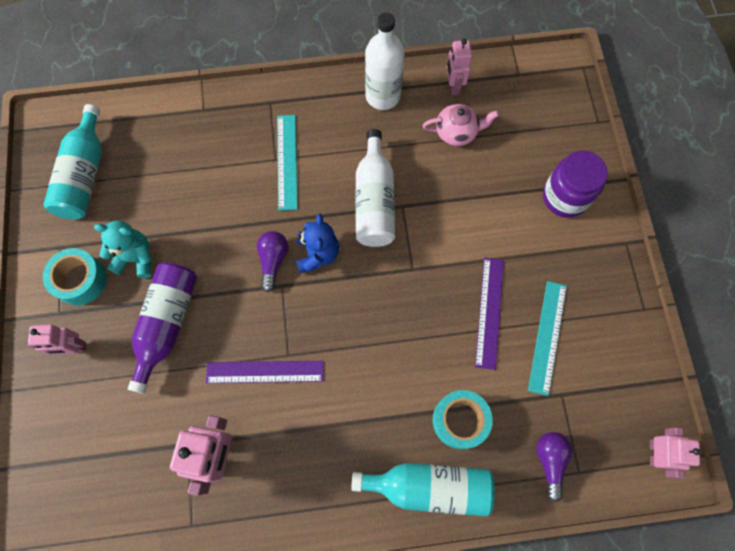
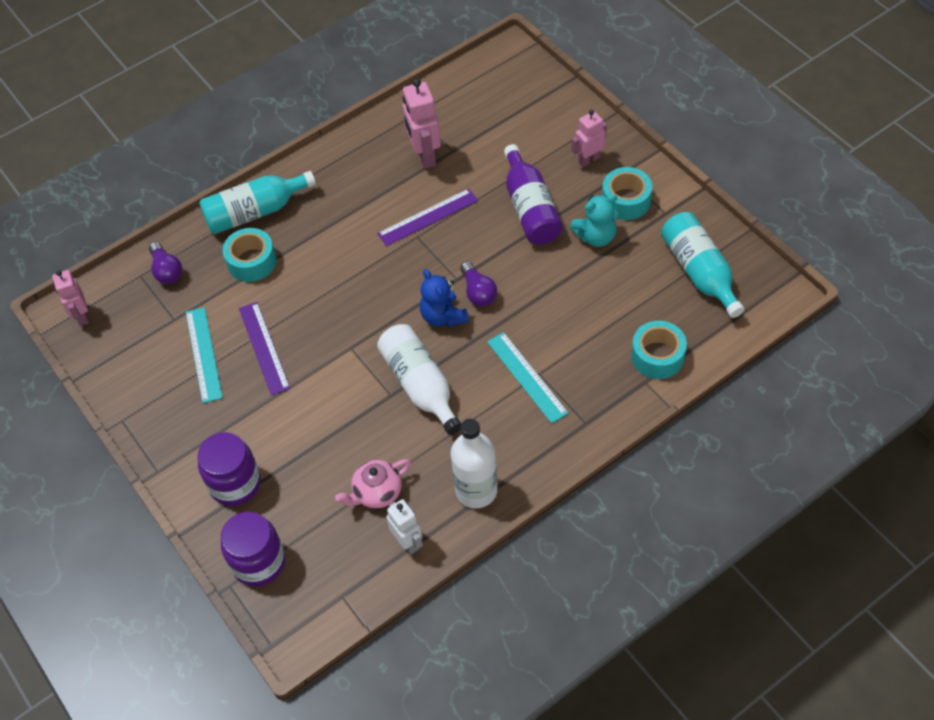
camera: 155 degrees right, 15 degrees down
pink robot [446,39,472,95] -> white robot [386,499,423,554]
none -> purple jar [221,512,285,586]
none -> turquoise tape [631,321,687,379]

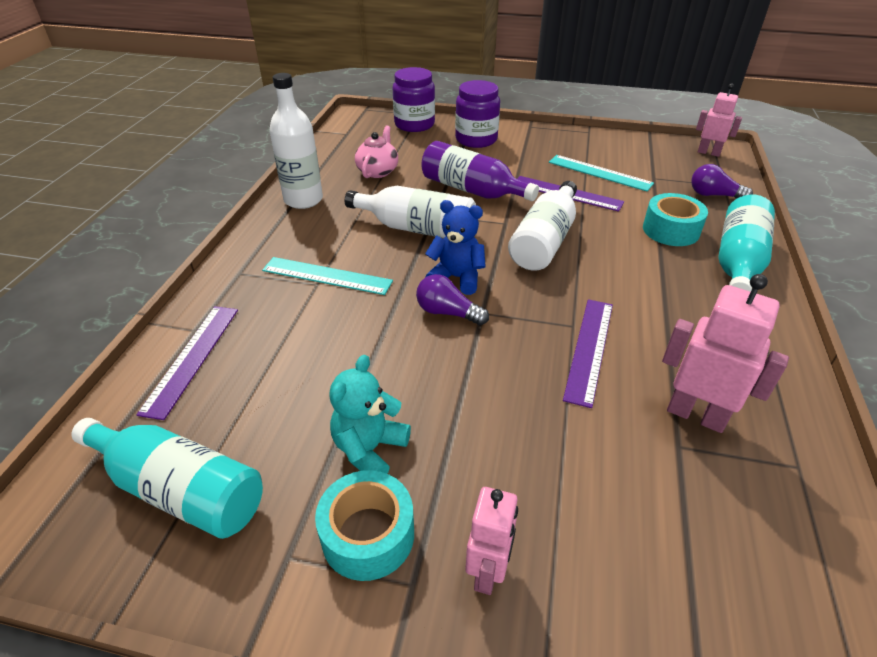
camera: 135 degrees right, 15 degrees down
white robot [386,499,423,554] -> none
purple bottle [504,144,563,245] -> purple bottle moved to [421,141,539,201]
turquoise tape [631,321,687,379] -> purple ruler [136,306,238,420]
none -> white bottle [508,181,577,271]

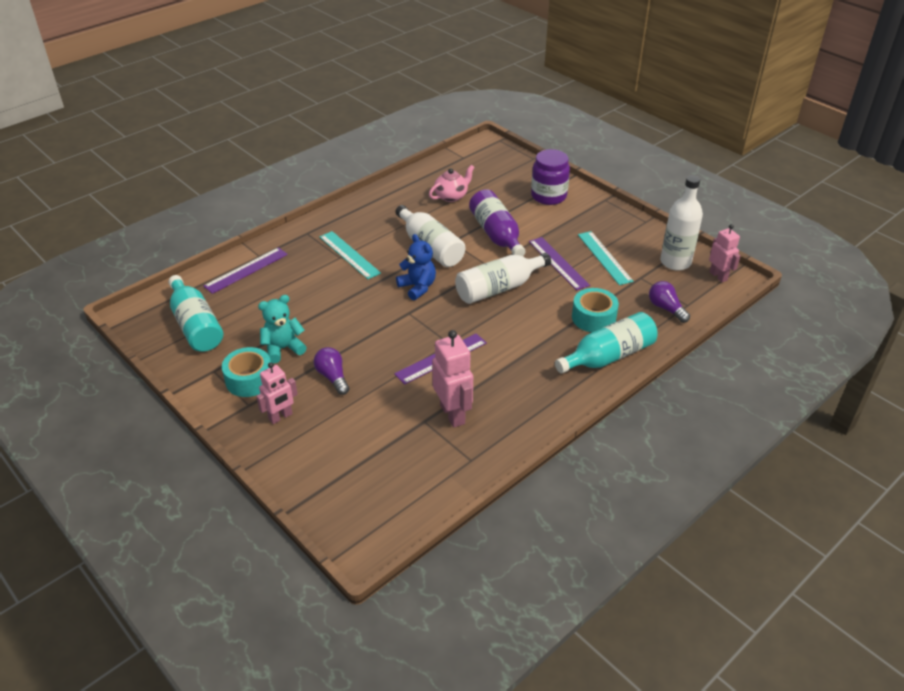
camera: 35 degrees right, 0 degrees up
white bottle [269,73,323,209] -> white bottle moved to [660,175,703,270]
purple jar [393,67,435,132] -> none
purple light bulb [416,274,489,326] -> purple light bulb moved to [314,347,349,395]

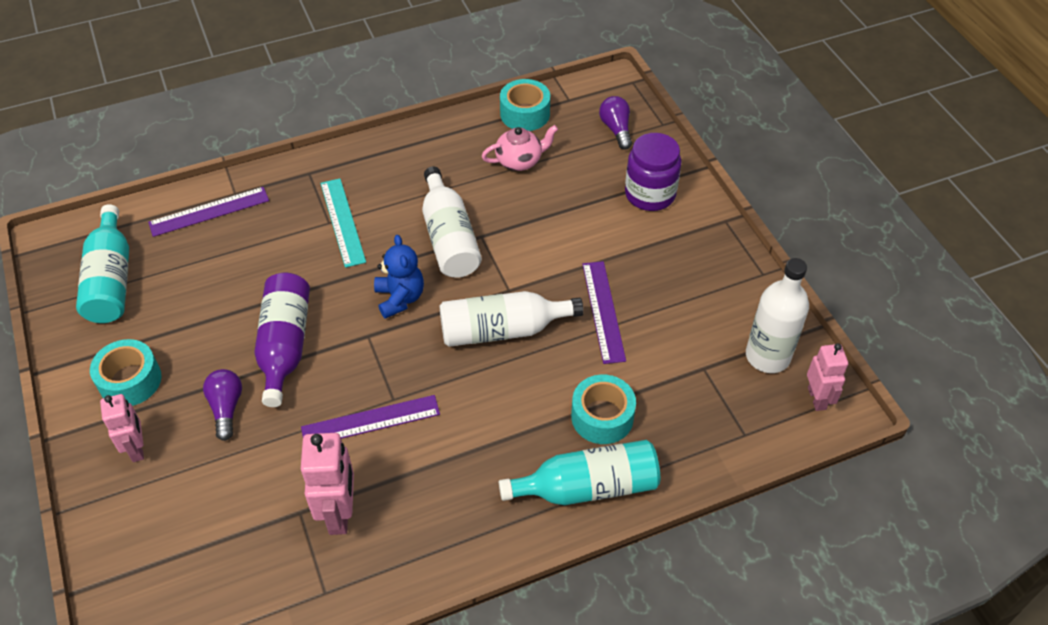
camera: 20 degrees right, 10 degrees up
pink robot [256,363,298,424] -> pink robot turned 90 degrees counterclockwise [100,394,144,462]
turquoise teddy bear [258,295,307,363] -> none
purple bottle [469,189,526,256] -> purple bottle moved to [255,273,310,407]
turquoise ruler [578,231,633,285] -> none
purple light bulb [649,281,690,323] -> purple light bulb moved to [599,96,632,150]
none -> turquoise tape [500,79,550,131]

